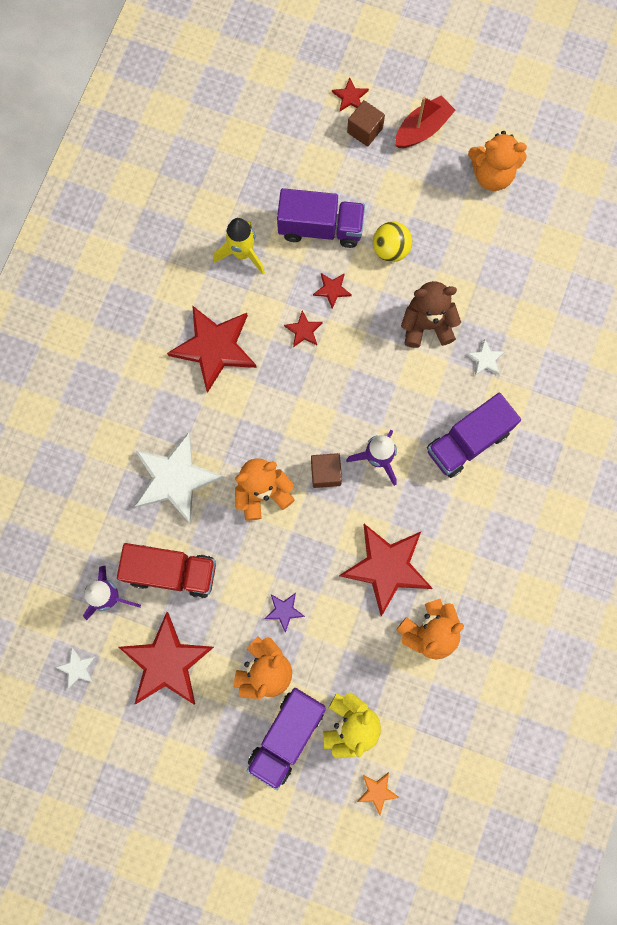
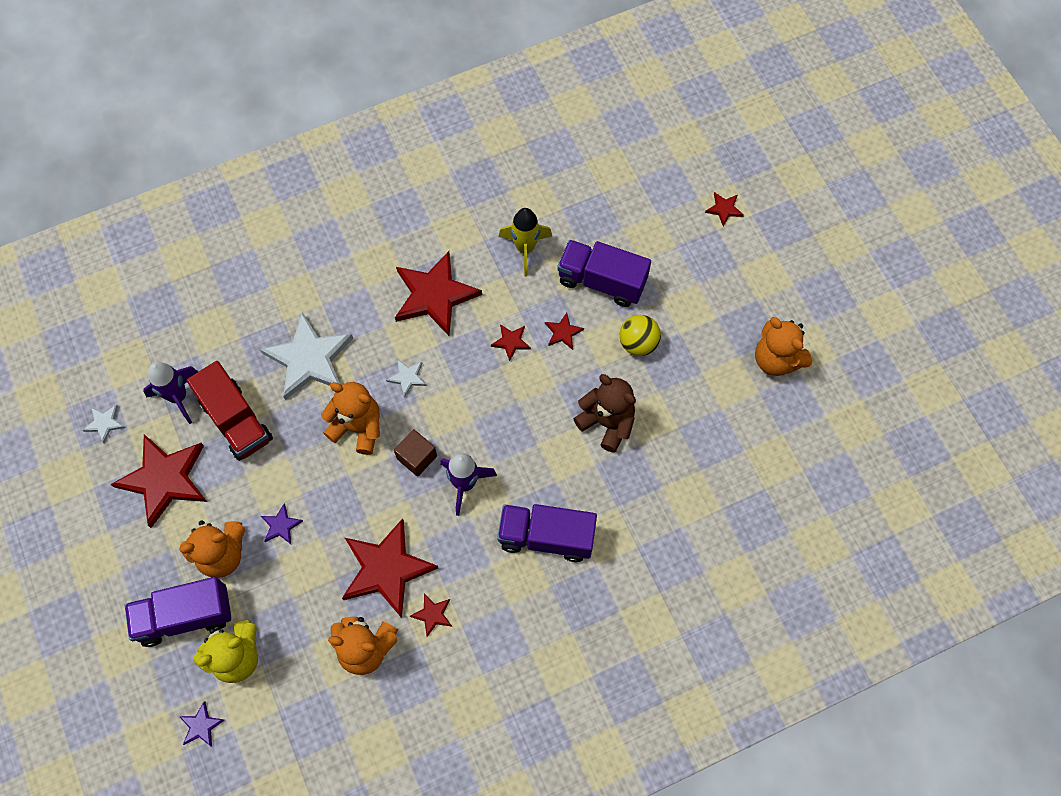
camera: 45 degrees right, 10 degrees down
purple truck [277,188,365,248] -> purple truck turned 150 degrees clockwise [557,240,651,307]
brown cube [347,100,385,147] -> none
orange star [357,772,400,815] -> purple star [179,701,224,747]
red boat [395,95,456,148] -> none
white star [466,339,505,376] -> white star moved to [386,360,427,397]
none -> red star [410,593,452,637]

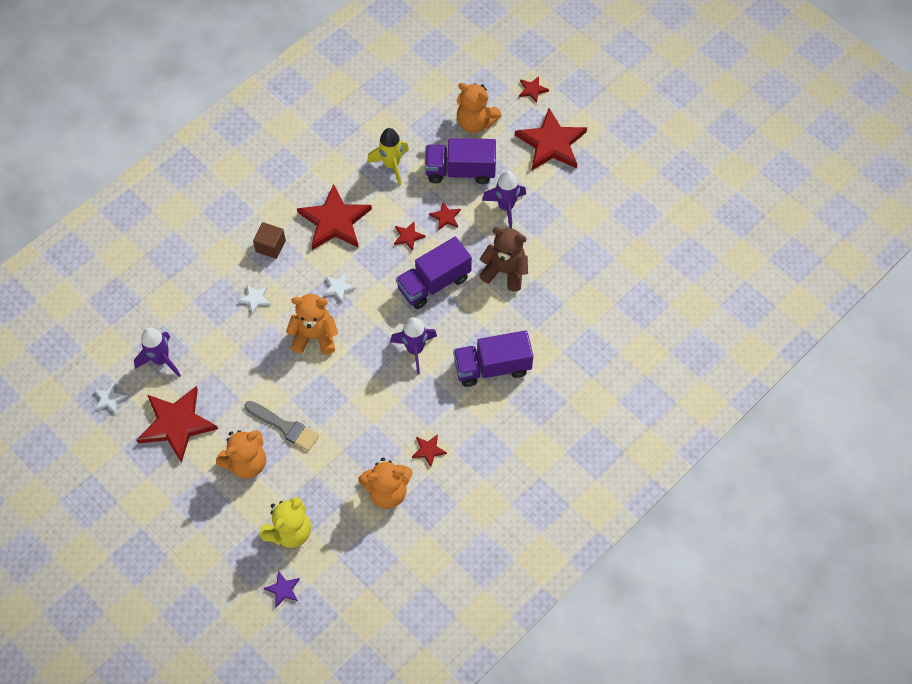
camera: 20 degrees left, 5 degrees down
purple truck [125,577,231,647] -> purple truck moved to [396,237,472,309]
red truck [187,361,273,461] -> none
white star [260,312,353,400] -> white star [238,285,271,315], size x0.44
purple star [261,504,303,544] -> grey brush [245,401,319,451]
red star [342,518,438,618] -> red star moved to [515,108,587,170]
brown cube [394,429,437,477] -> brown cube moved to [253,222,286,259]
yellow ball [619,315,661,356] -> purple rocket [482,171,526,228]
orange teddy bear [755,317,812,376] -> orange teddy bear moved to [457,83,502,133]

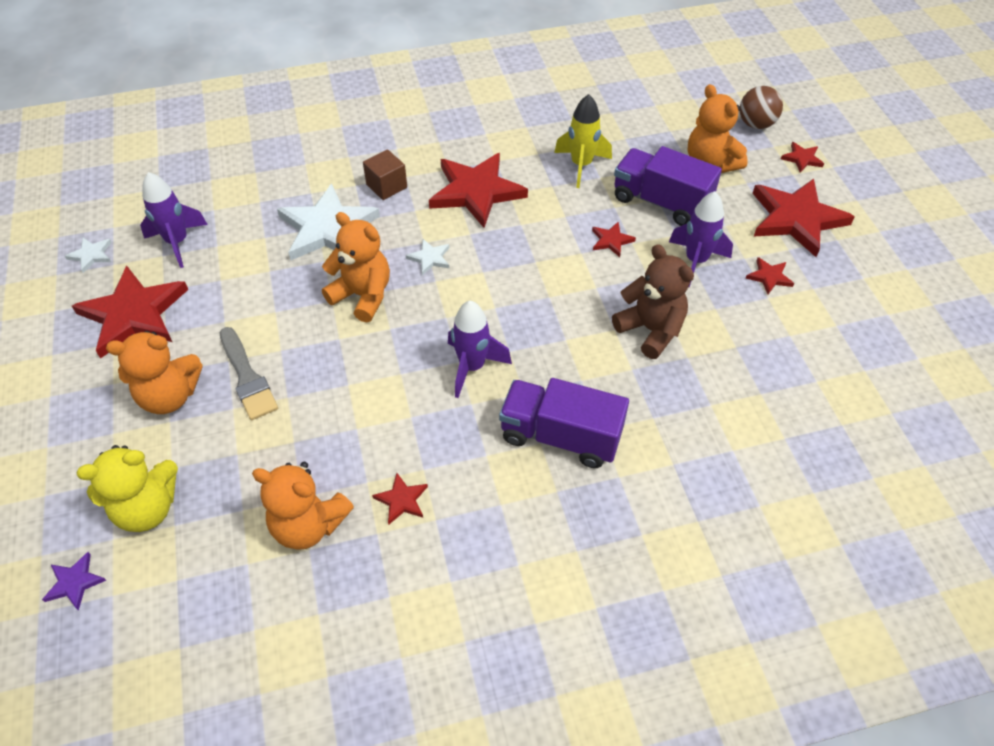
camera: 30 degrees right, 10 degrees down
white star [238,285,271,315] -> white star [277,184,380,260], size x2.30
red star [394,221,426,251] -> red star moved to [746,257,794,294]
purple truck [396,237,472,309] -> none
none -> brown ball [740,86,783,129]

